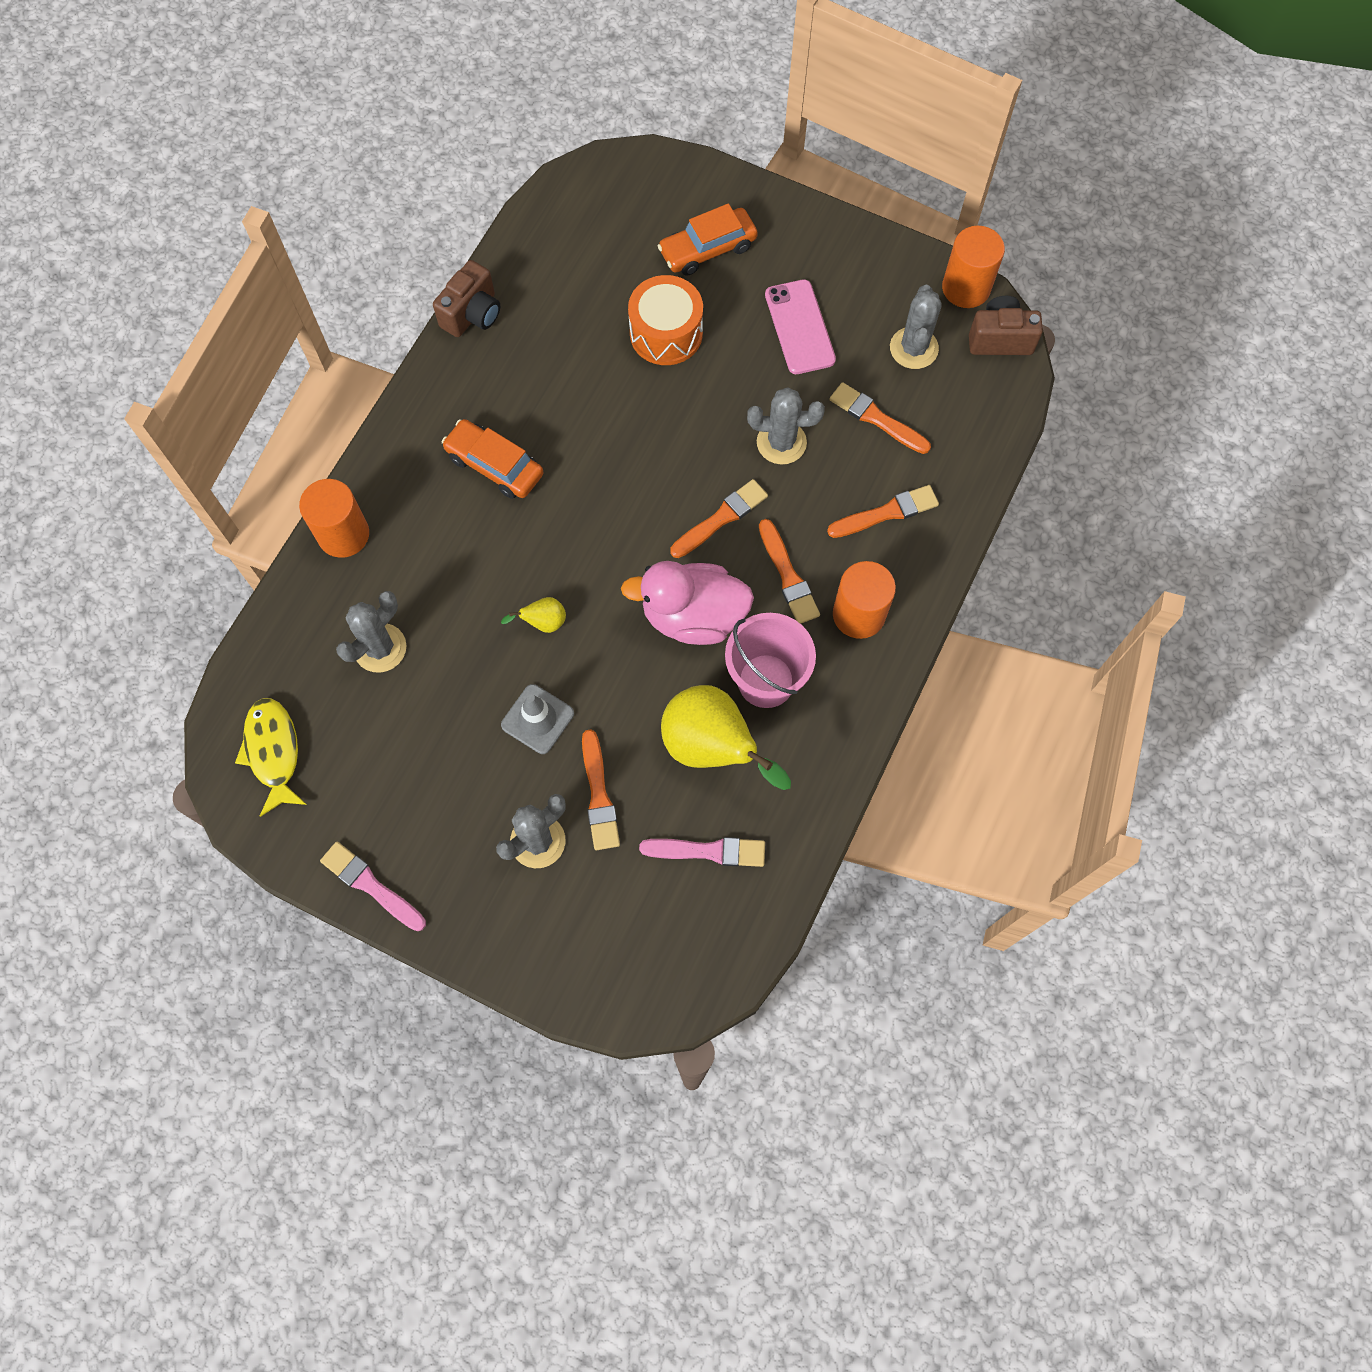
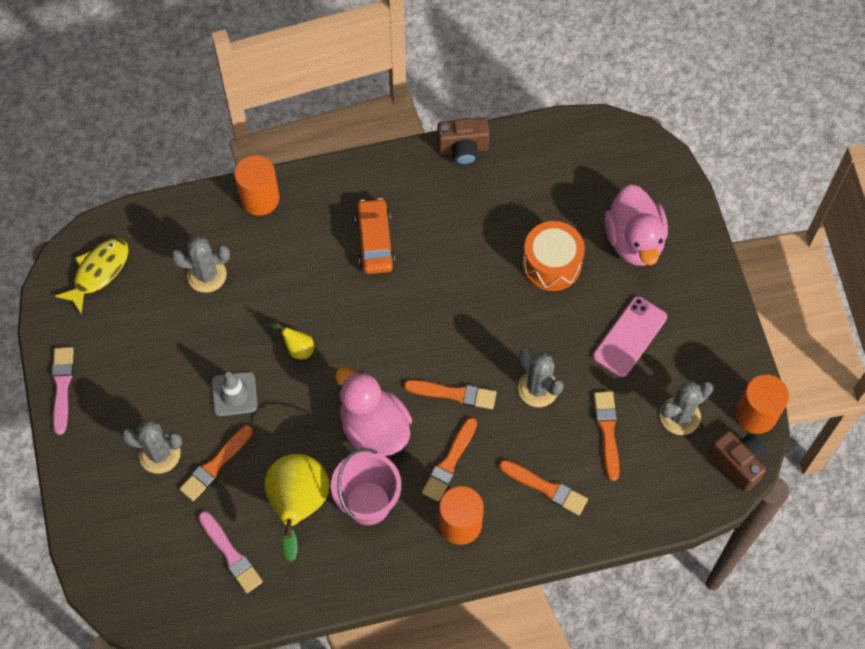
camera: 50 degrees right, 5 degrees down
orange car [658,203,758,276] -> pink duck [605,185,668,266]

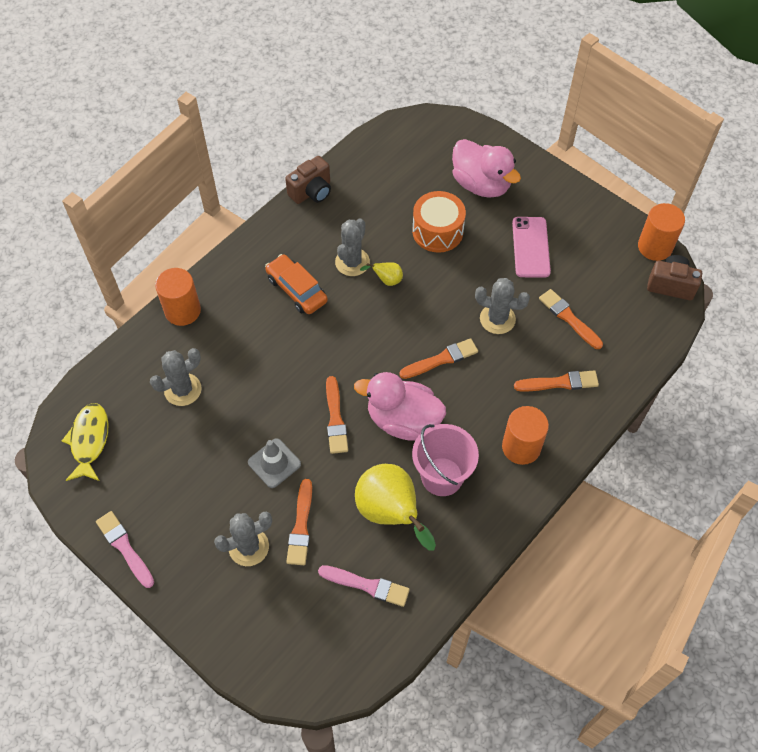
camera: 35 degrees left, 5 degrees down
yellow pear [270,323,314,360] -> yellow pear moved to [360,262,403,286]
orange brush [422,418,477,502] -> orange brush moved to [326,376,348,454]
grey cactus [660,381,713,435] -> grey cactus moved to [335,218,370,276]

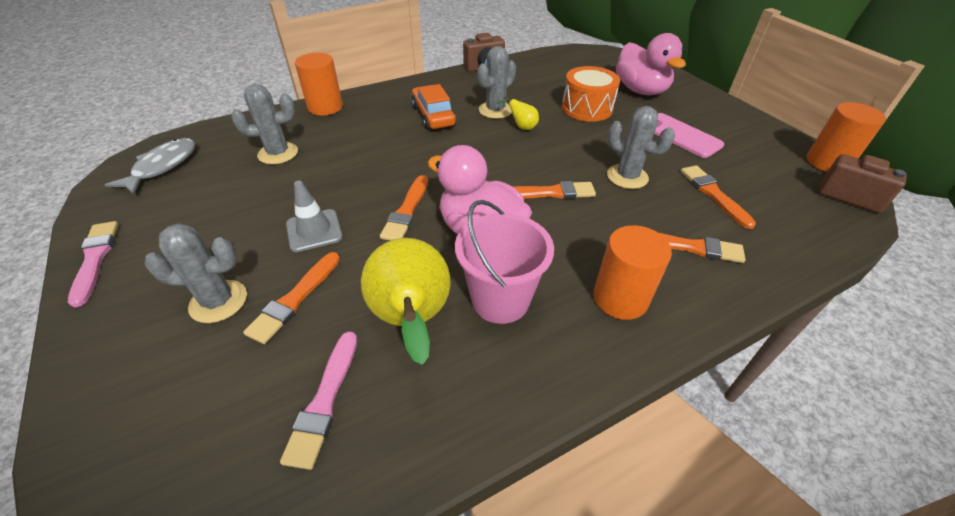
camera: 20 degrees right, 15 degrees down
yellow fish [62,403,109,481] -> grey fish [105,138,195,195]
pink brush [318,565,410,607] -> pink brush turned 60 degrees clockwise [280,331,357,470]
pink phone [512,217,551,278] -> pink phone turned 60 degrees counterclockwise [654,113,724,158]

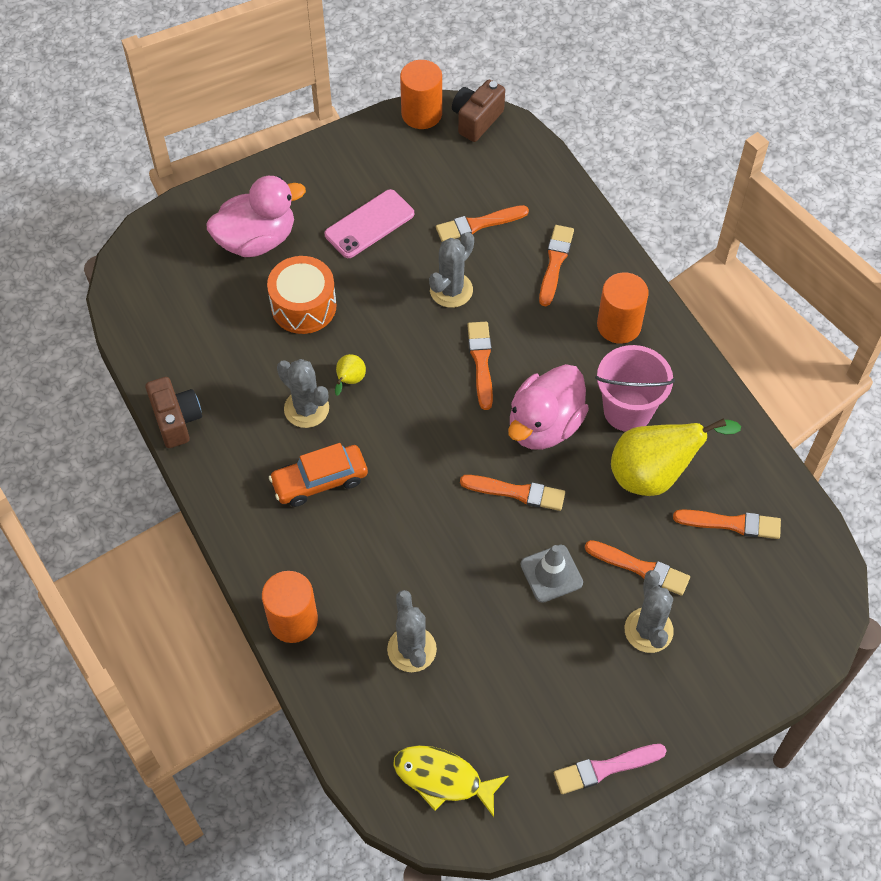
camera: 90 degrees left, 15 degrees up
grey fish [105,138,195,195] -> yellow fish [393,745,508,817]
pink brush [280,331,357,470] -> orange brush [673,509,781,539]

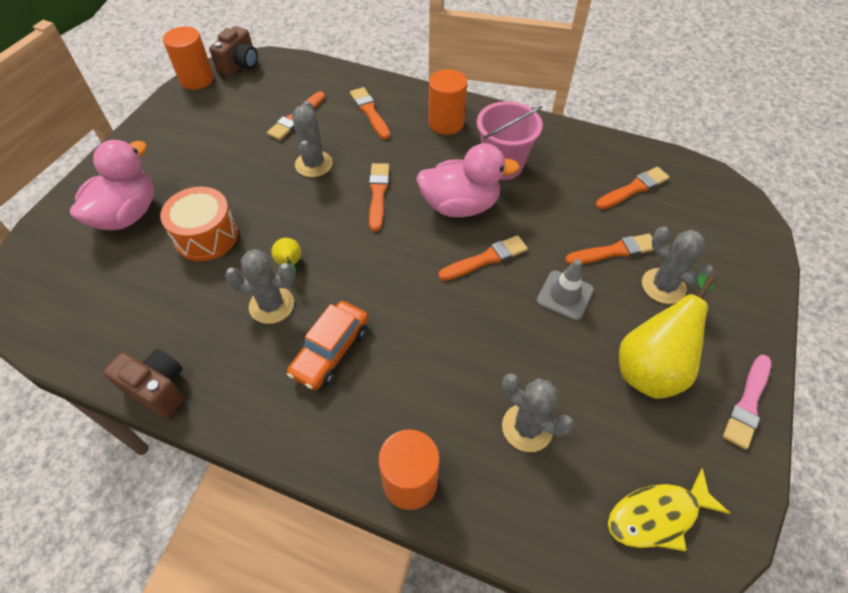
camera: 40 degrees left, 5 degrees down
pink phone [324,189,414,258] -> none
brown camera [452,80,505,142] -> brown camera turned 150 degrees counterclockwise [209,26,258,76]
orange brush [467,322,493,410] -> orange brush turned 45 degrees clockwise [369,163,389,232]
pink duck [508,364,589,450] -> pink duck turned 90 degrees counterclockwise [416,143,520,217]
yellow pear [611,418,741,496] -> yellow pear moved to [619,274,716,399]

